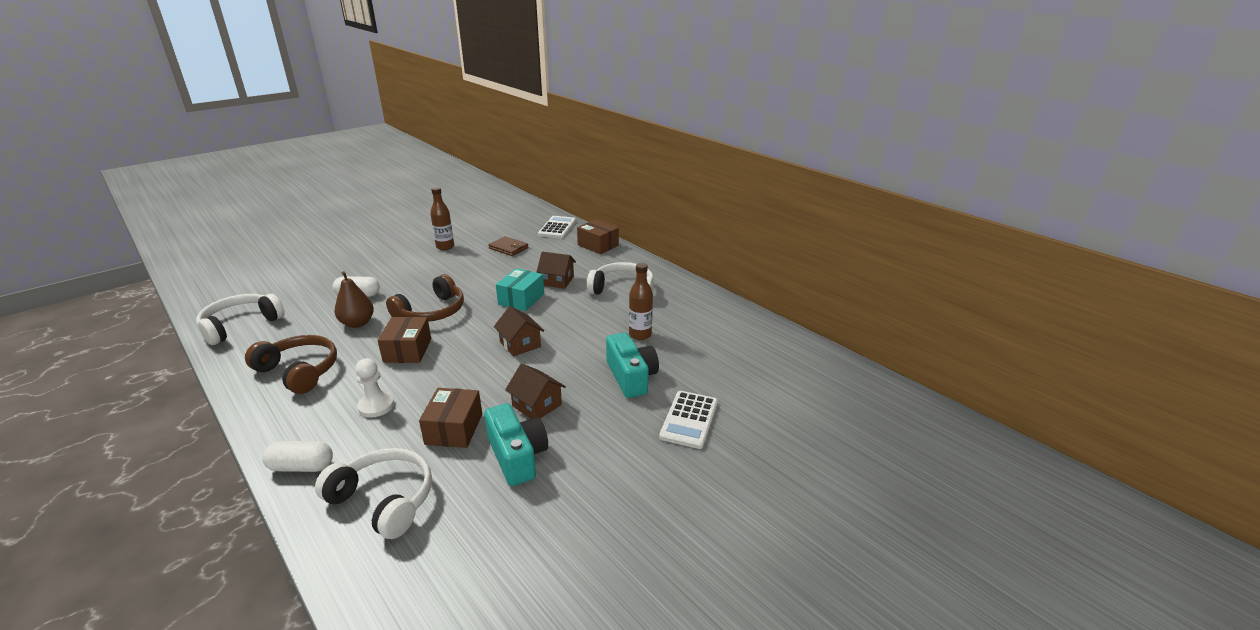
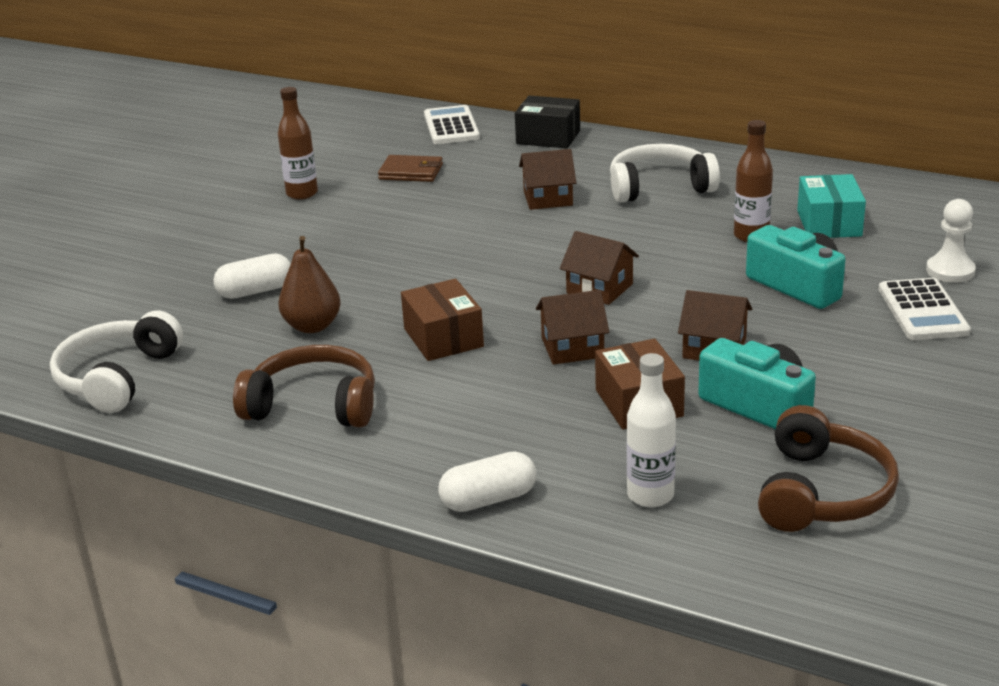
camera: 20 degrees left, 0 degrees up
white headphones [315,448,432,539] -> white bottle [627,353,676,507]
white pawn [355,358,394,418] -> white pawn moved to [926,199,976,283]
brown headphones [386,274,464,322] -> brown headphones moved to [758,405,899,532]
turquoise box [496,268,544,311] -> turquoise box moved to [797,174,866,238]
brown box [577,219,619,254] -> black box [515,96,580,148]
none -> brown house [536,290,609,365]

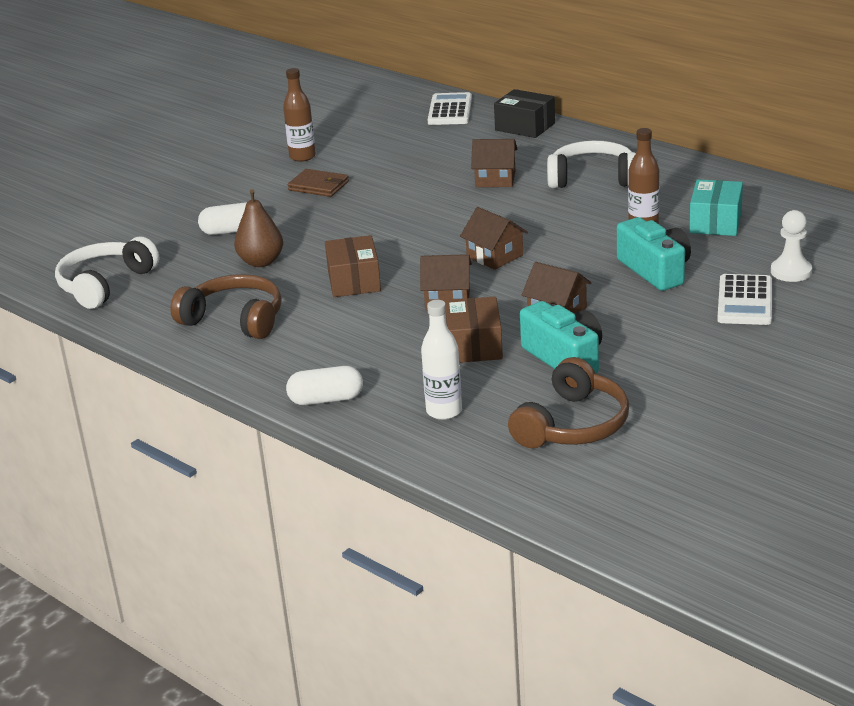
camera: 15 degrees right, 0 degrees up
brown wallet [378,155,443,182] -> brown wallet moved to [288,169,349,197]

